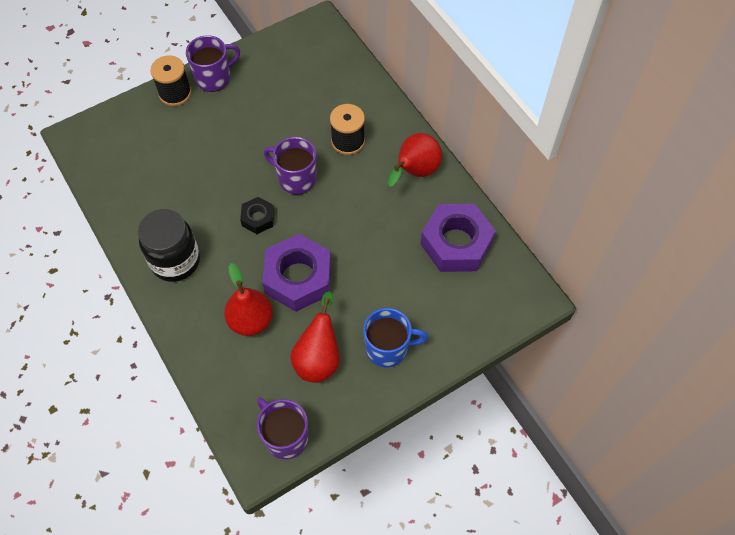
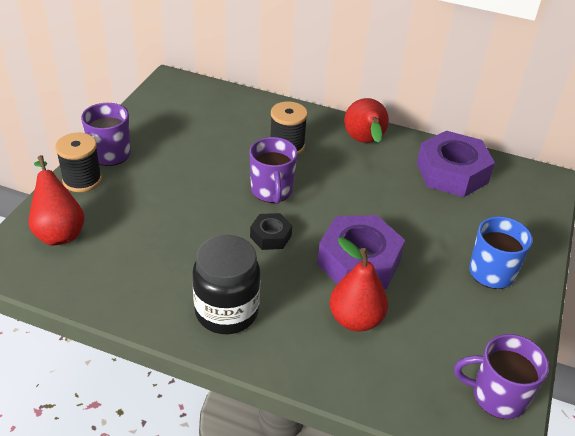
camera: 40 degrees left, 20 degrees down
purple mug [264,137,316,195] -> purple mug turned 90 degrees counterclockwise [250,137,298,204]
red pear [290,291,340,383] -> red pear moved to [29,155,85,246]

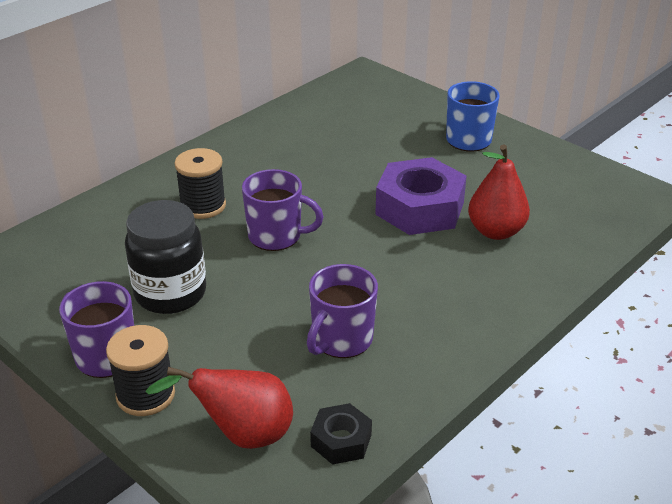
camera: 65 degrees left, 5 degrees down
black jar [192,235,260,334] -> black jar moved to [125,200,206,314]
black nut [250,213,292,250] -> black nut moved to [310,403,372,465]
red pear [344,98,389,143] -> none
purple nut [417,131,495,197] -> none
purple mug [454,334,549,419] -> purple mug moved to [307,264,378,358]

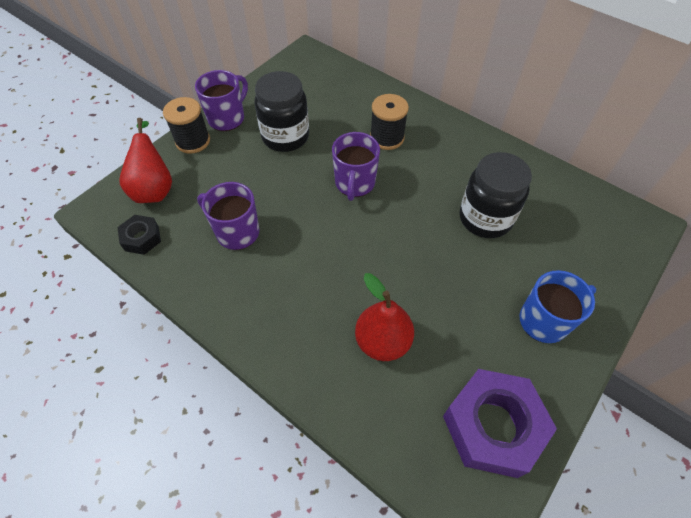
camera: 85 degrees right, 20 degrees up
purple nut [375,157,467,235] -> purple nut moved to [443,369,557,478]
none -> black jar [459,152,532,238]

